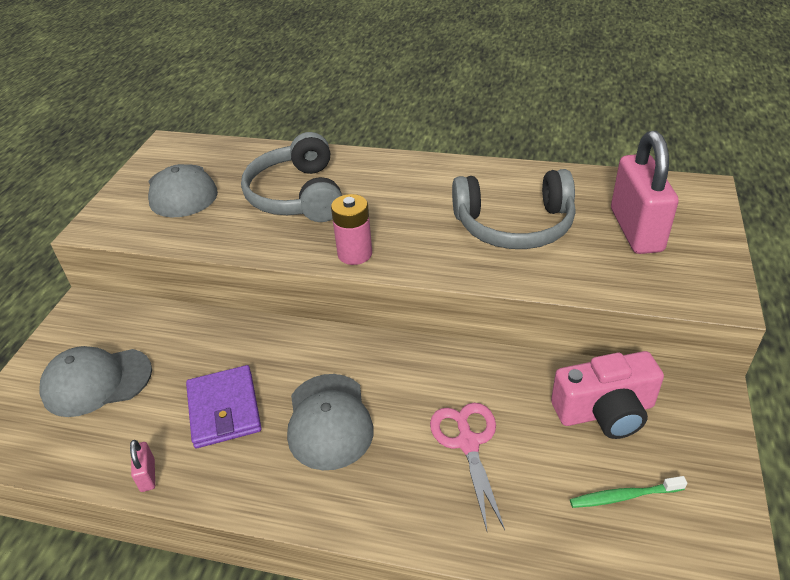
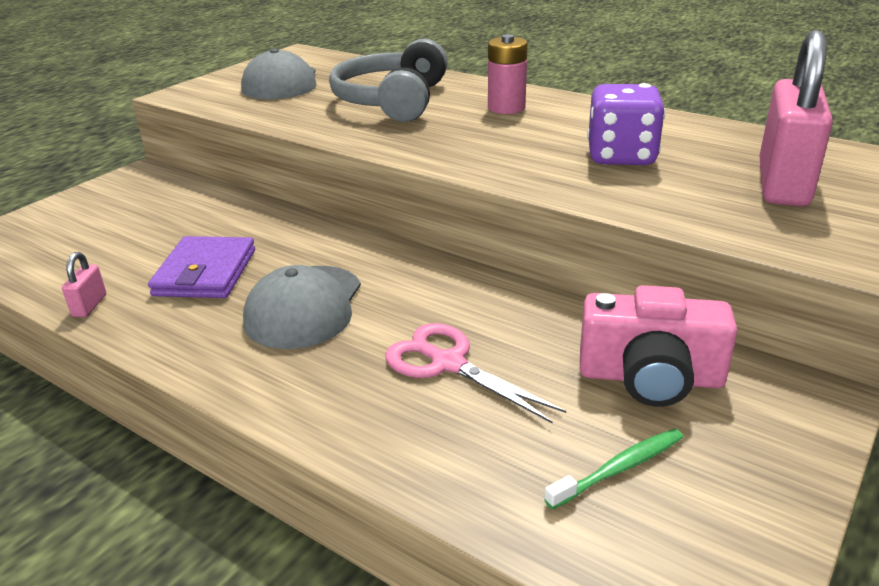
camera: 20 degrees right, 10 degrees down
grey cap [40,346,152,417] -> none
pink battery [331,194,372,265] -> pink battery moved to [488,34,528,114]
pink scissors [430,403,505,531] -> pink scissors turned 60 degrees counterclockwise [385,323,566,423]
grey headphones [452,169,576,249] -> purple dice [587,83,665,166]
green toothbrush [570,476,687,508] -> green toothbrush turned 135 degrees clockwise [544,429,683,509]

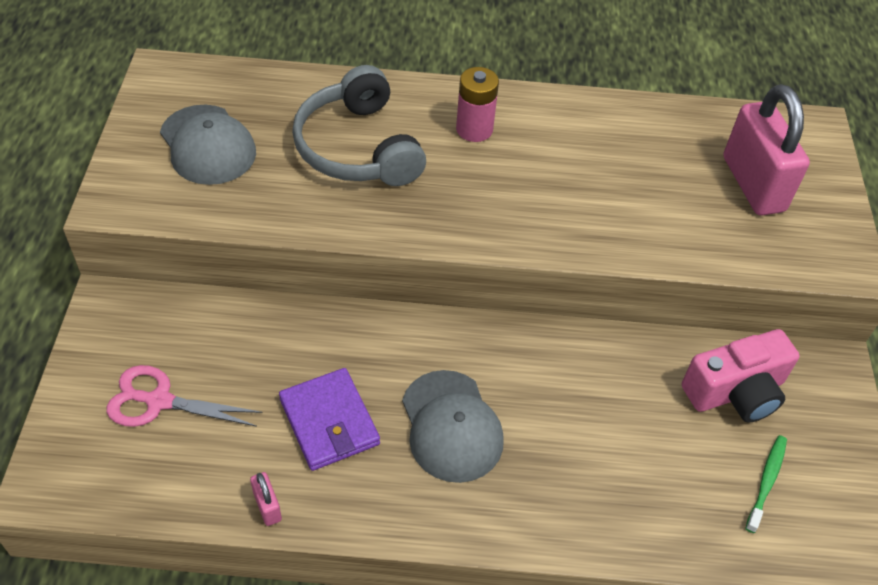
camera: 35 degrees left, 20 degrees up
pink scissors [385,323,566,423] -> pink scissors moved to [106,365,262,427]
purple dice [587,83,665,166] -> none

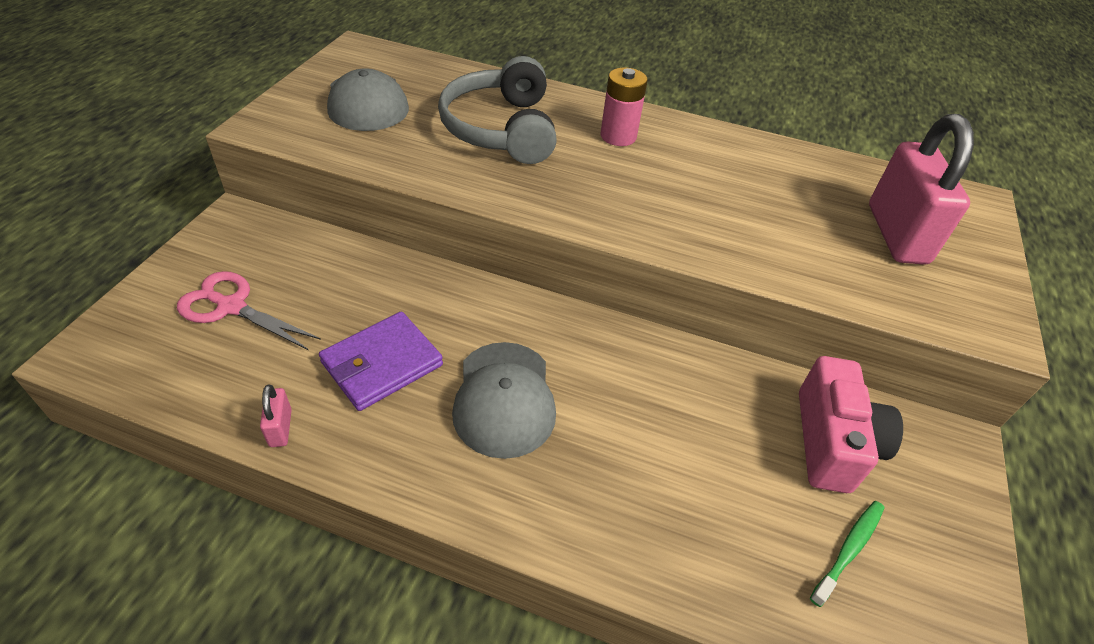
camera: 15 degrees right, 5 degrees down
purple wallet [279,368,380,471] -> purple wallet turned 60 degrees clockwise [319,312,443,411]
pink camera [682,329,799,423] -> pink camera turned 75 degrees counterclockwise [799,356,903,493]

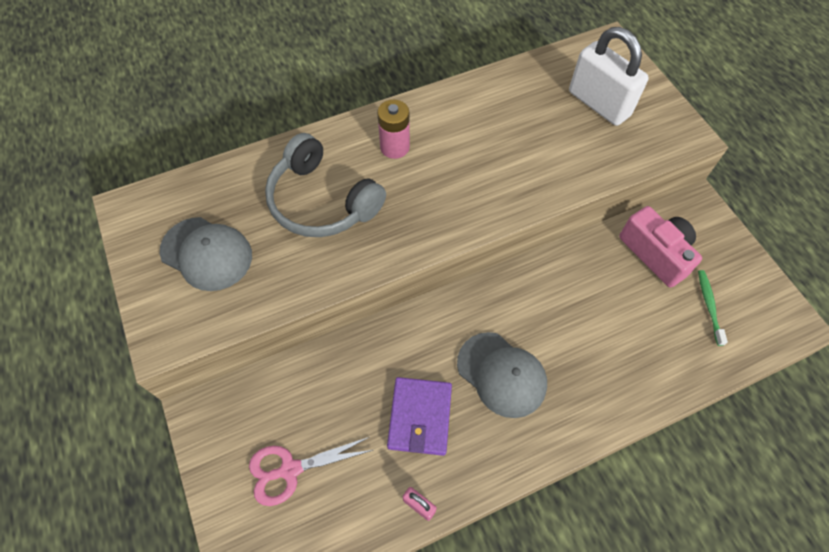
camera: 40 degrees left, 15 degrees up
pink padlock [869,114,974,265] -> white padlock [569,27,649,126]

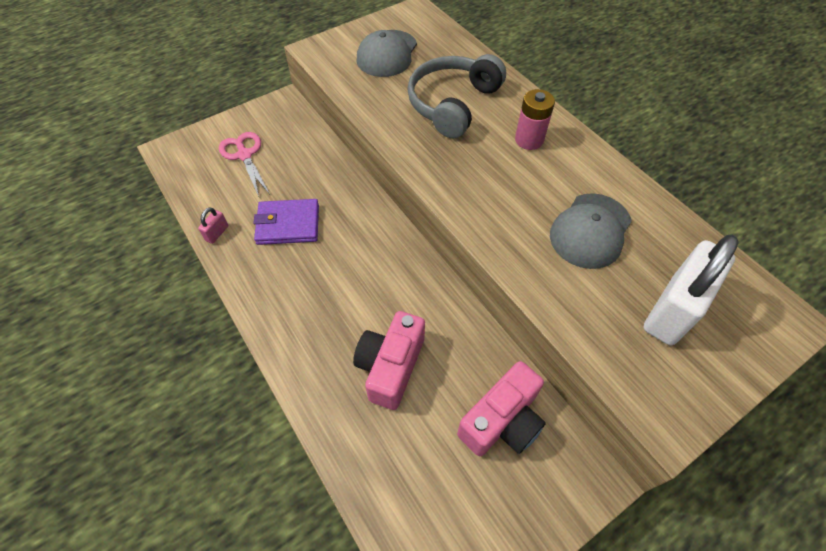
camera: 80 degrees right, 5 degrees down
grey cap [457,332,547,418] -> grey cap moved to [550,193,632,269]
green toothbrush [698,270,728,346] -> none
none -> pink camera [353,311,425,410]

